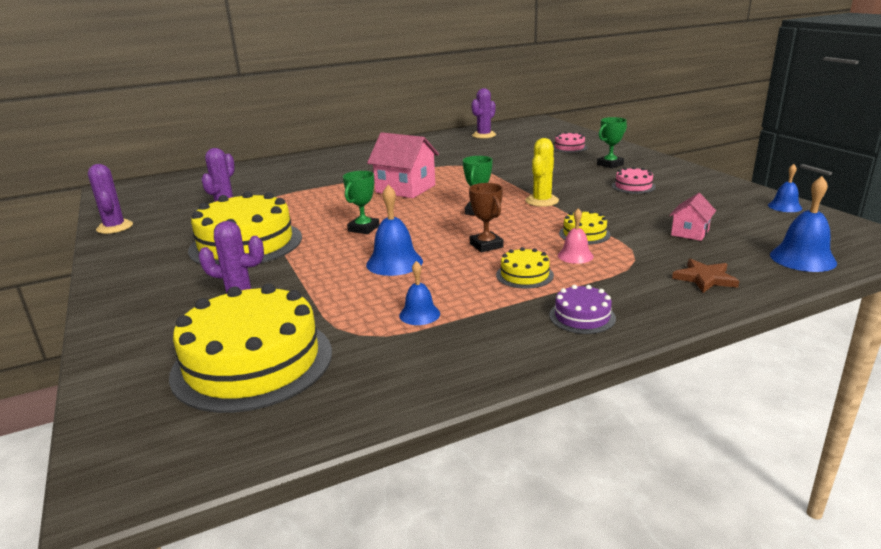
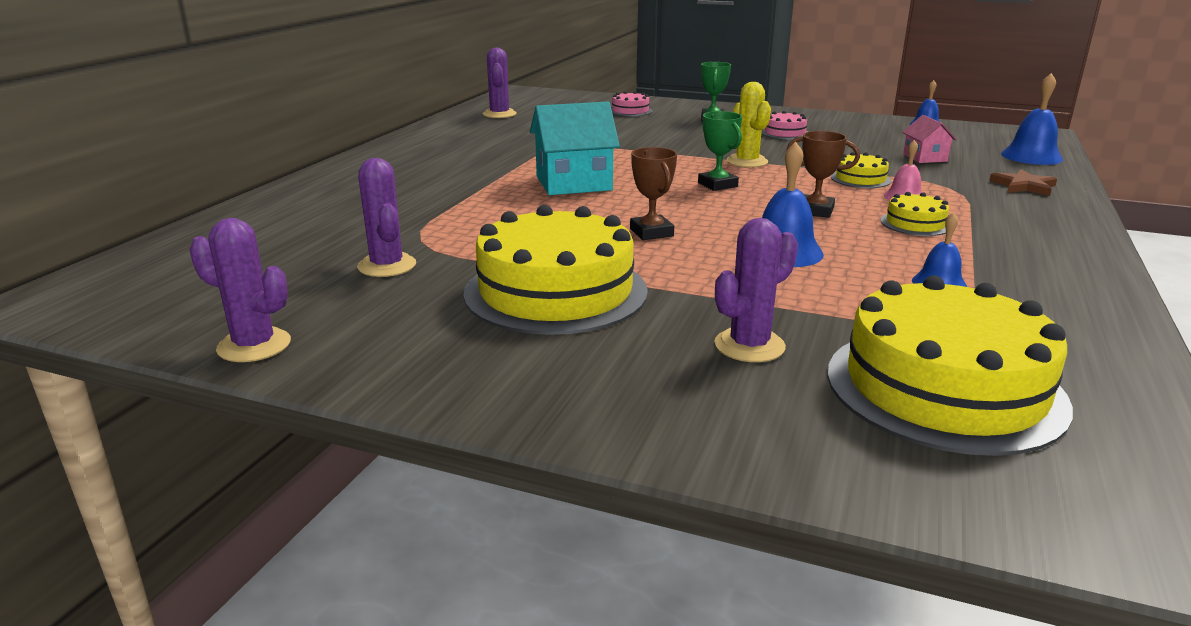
camera: 45 degrees left, 0 degrees up
green trophy [343,171,379,234] -> brown trophy [630,147,677,240]
pink house [367,132,439,198] -> turquoise house [530,102,620,195]
purple cake [549,285,616,334] -> none

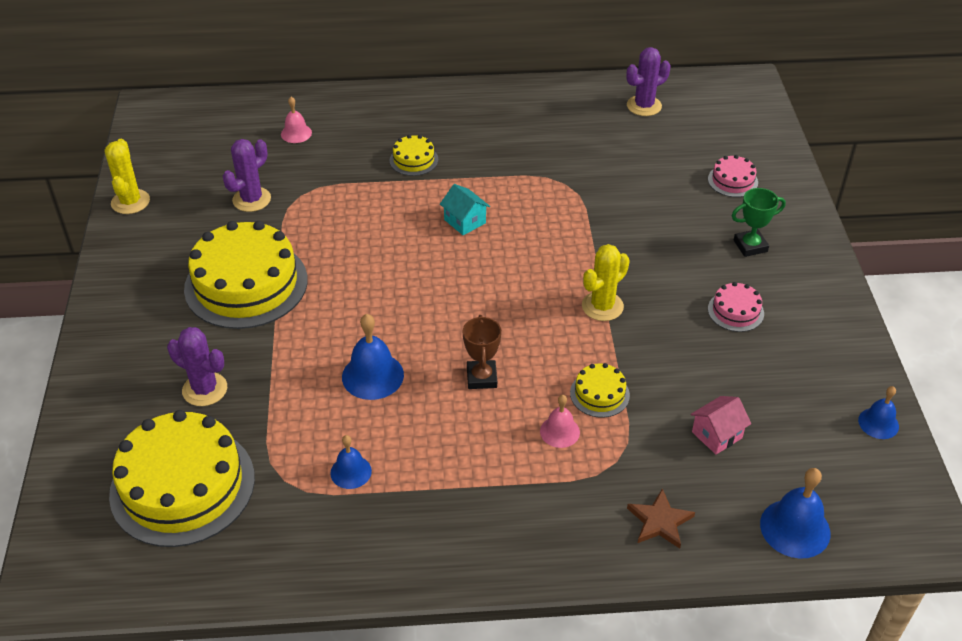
camera: 65 degrees right, 20 degrees up
purple cactus [189,218,291,362] -> yellow cactus [105,139,150,214]
turquoise house [530,102,620,195] -> turquoise house [440,184,490,235], size x0.54
brown trophy [630,147,677,240] -> none
green trophy [698,111,742,191] -> none
yellow cake [880,192,949,236] -> yellow cake moved to [389,135,438,176]
none -> pink bell [281,97,312,143]

